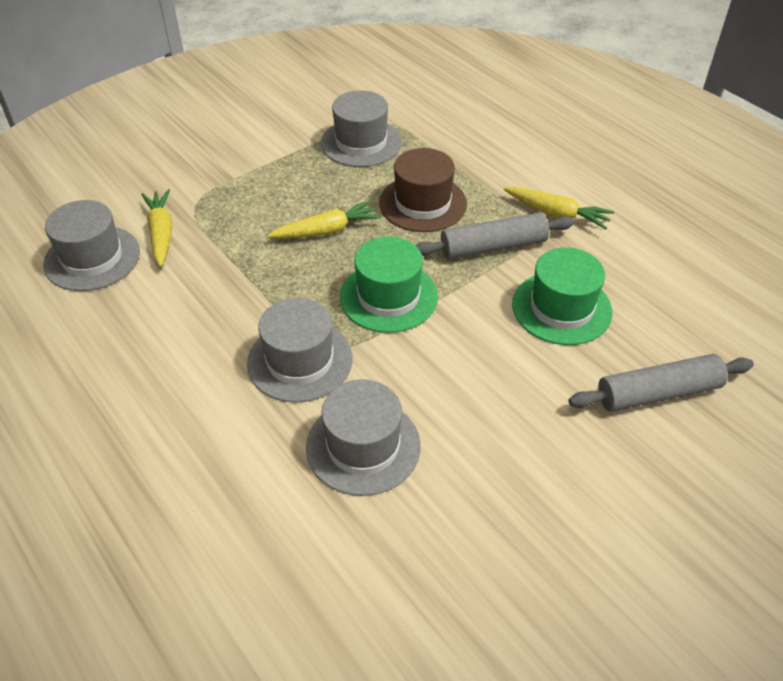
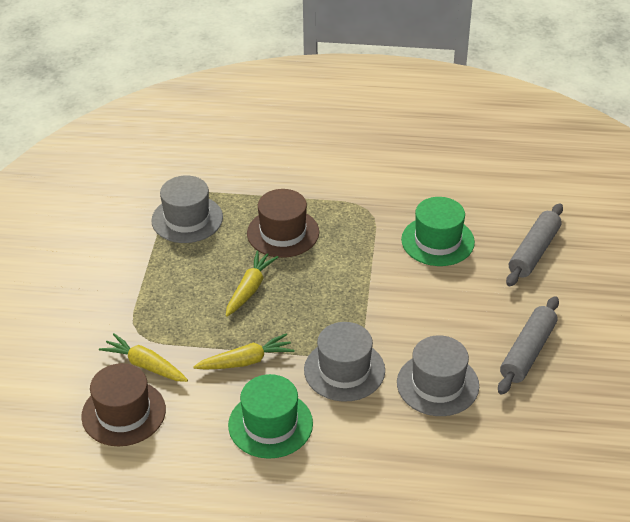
camera: 45 degrees left, 5 degrees down
grey hat [43,200,140,291] -> brown hat [81,363,166,446]
green hat [340,237,438,333] -> green hat moved to [228,374,313,459]
grey rolling pin [416,212,574,259] -> grey rolling pin moved to [498,296,559,395]
yellow carrot [503,187,614,230] -> yellow carrot moved to [193,333,294,370]

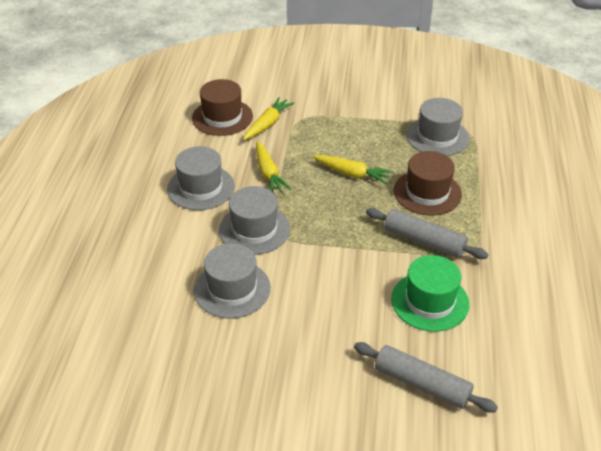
camera: 90 degrees right, 0 degrees up
green hat [228,374,313,459] -> grey hat [167,146,235,210]
grey rolling pin [498,296,559,395] -> grey rolling pin moved to [366,208,488,259]

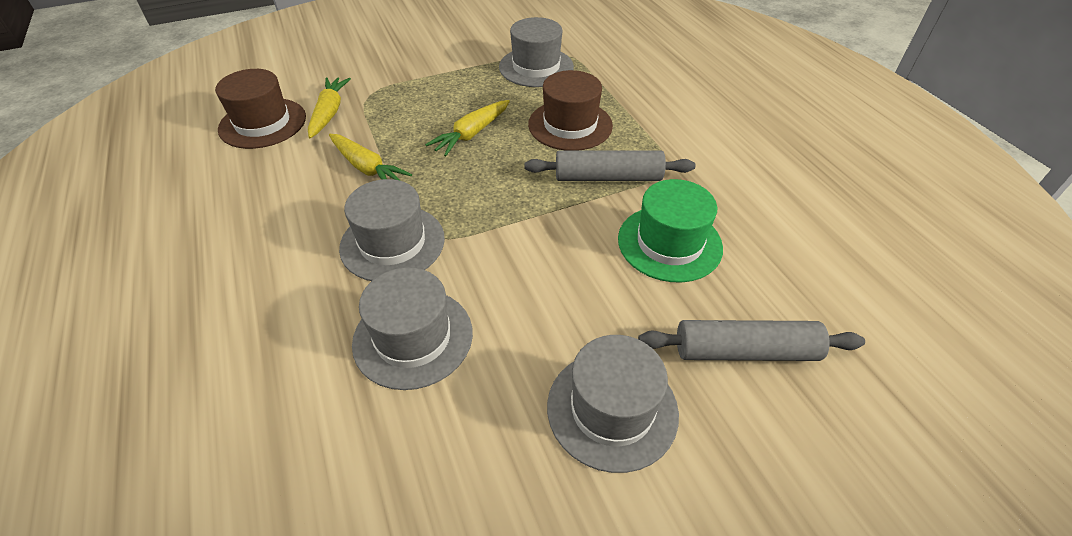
camera: 30 degrees left, 5 degrees up
grey hat [167,146,235,210] -> grey hat moved to [547,335,679,473]
yellow carrot [313,155,393,184] -> yellow carrot turned 135 degrees clockwise [425,100,510,156]

